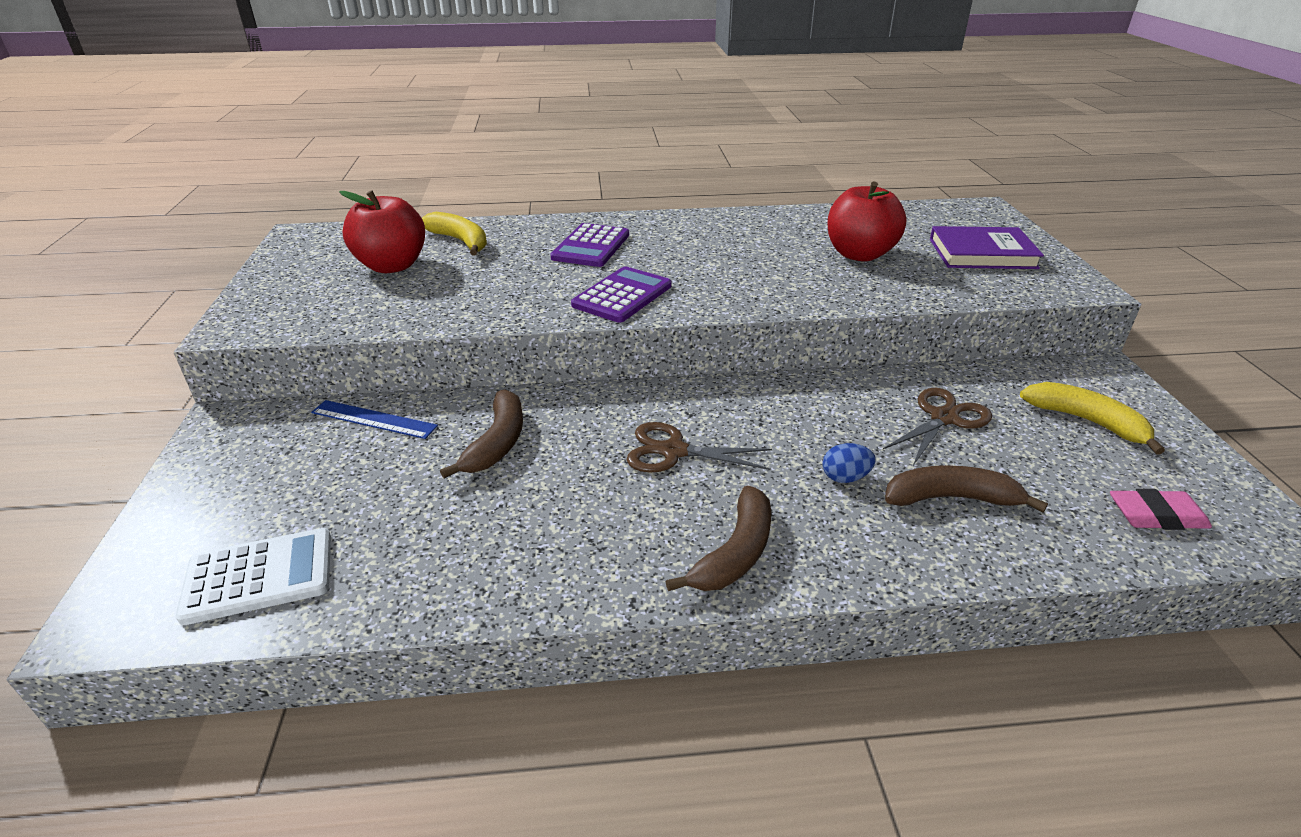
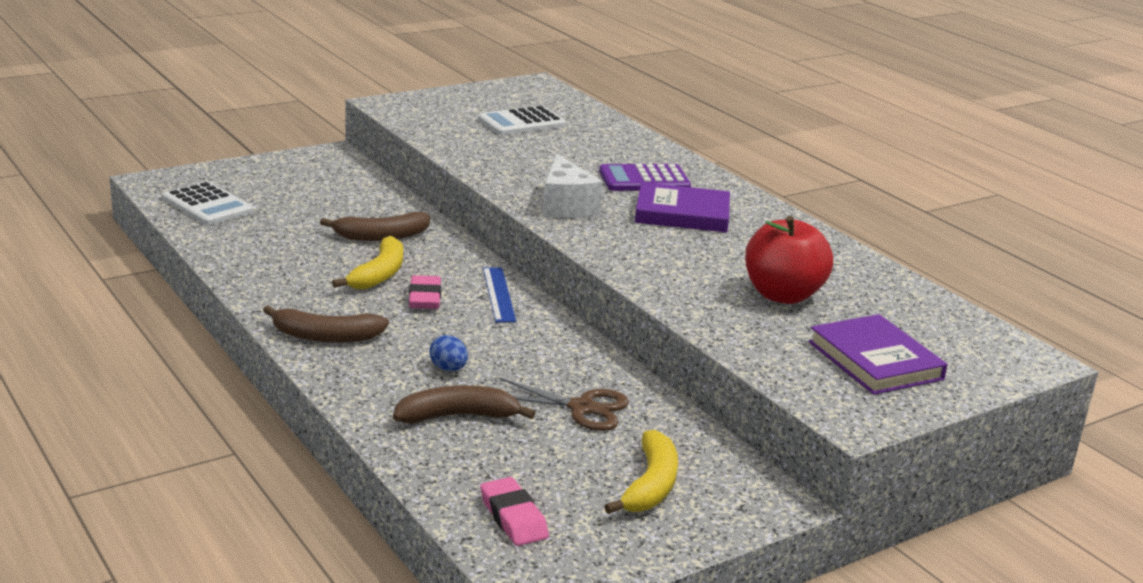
camera: 60 degrees right, 10 degrees down
blue ruler [311,400,438,439] -> blue ruler moved to [483,267,516,322]
red apple [339,190,425,273] -> white calculator [478,106,566,135]
yellow banana [422,212,487,255] -> yellow banana moved to [332,236,403,289]
purple calculator [571,266,672,323] -> white cheese [542,154,603,218]
brown scissors [627,422,772,473] -> pink eraser [409,275,441,309]
brown banana [885,465,1048,513] -> brown banana turned 75 degrees counterclockwise [393,385,535,423]
none -> purple book [635,182,730,232]

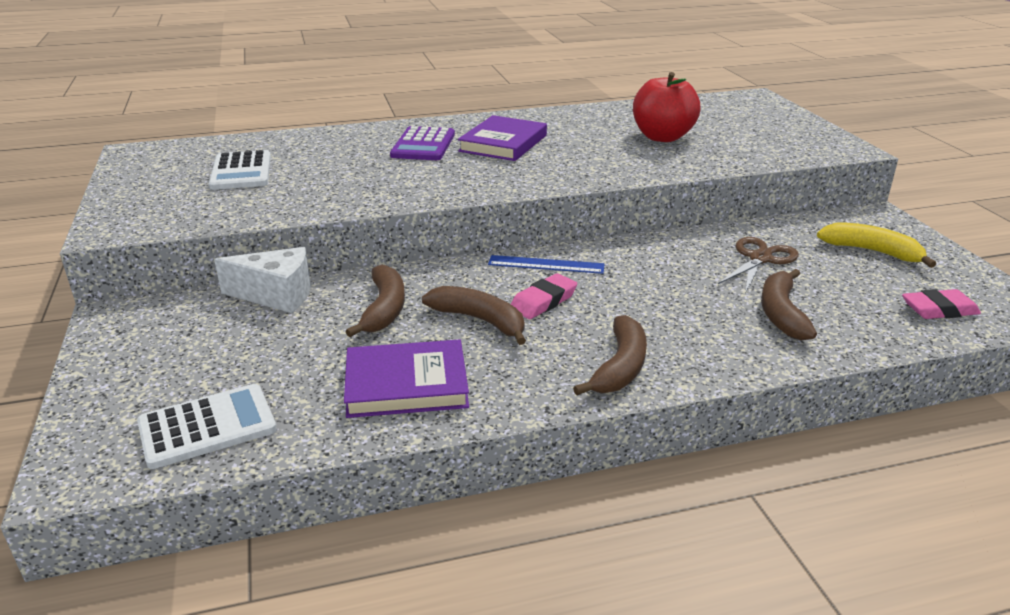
camera: 70 degrees left, 5 degrees up
yellow banana [332,236,403,289] -> brown banana [422,286,526,345]
pink eraser [409,275,441,309] -> pink eraser turned 60 degrees counterclockwise [511,273,577,319]
blue egg [429,335,468,371] -> none
white cheese [542,154,603,218] -> white cheese moved to [214,247,310,313]
purple book [809,314,948,395] -> purple book moved to [344,339,469,418]

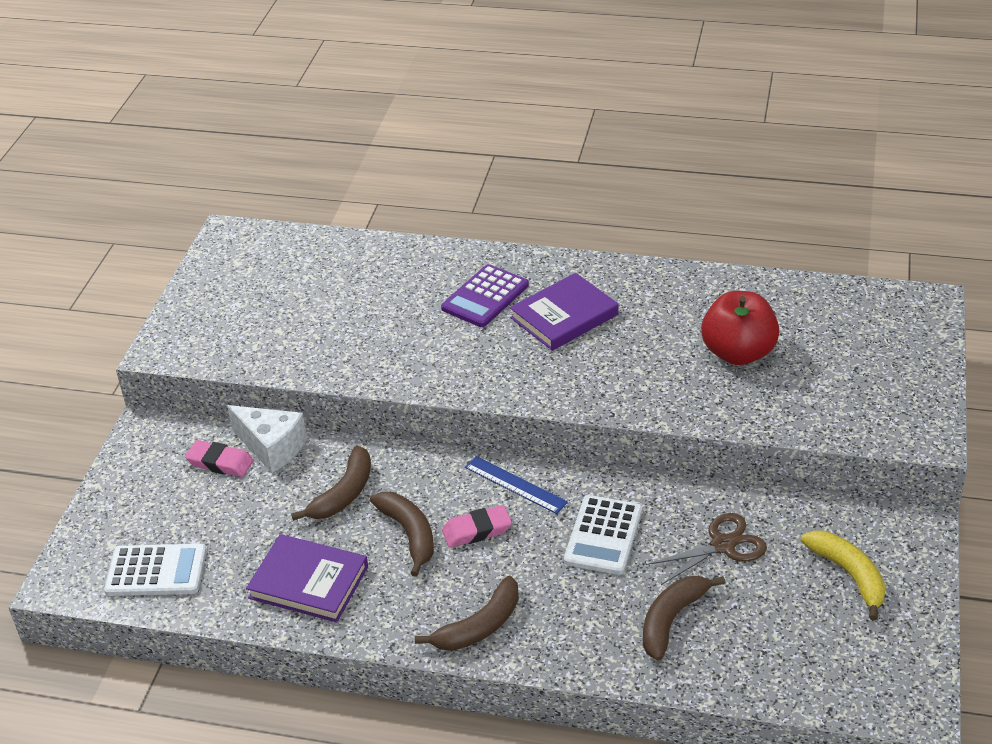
camera: 30 degrees right, 10 degrees up
white calculator [209,150,271,190] -> white calculator moved to [564,495,642,575]
pink eraser [902,289,981,319] -> pink eraser moved to [185,440,254,477]

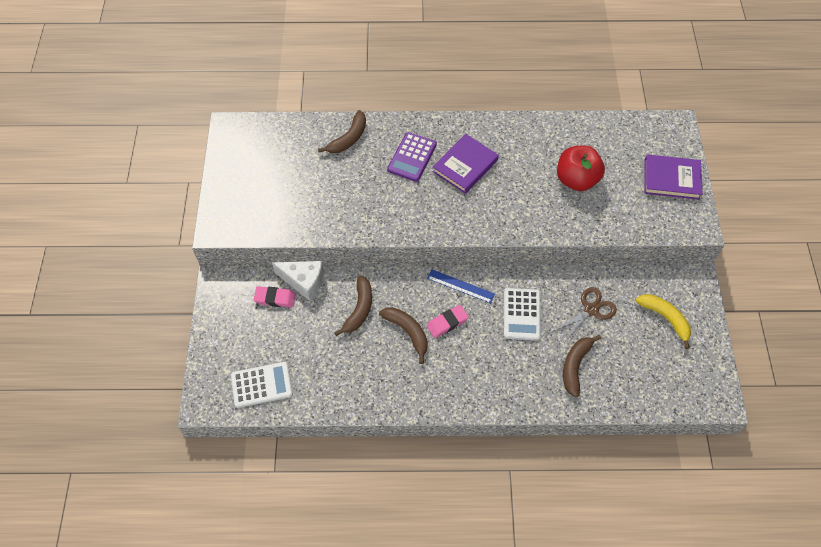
camera: 15 degrees left, 20 degrees up
purple book [246,534,368,622] -> purple book moved to [644,154,703,200]
brown banana [415,576,519,651] -> brown banana moved to [318,110,366,153]

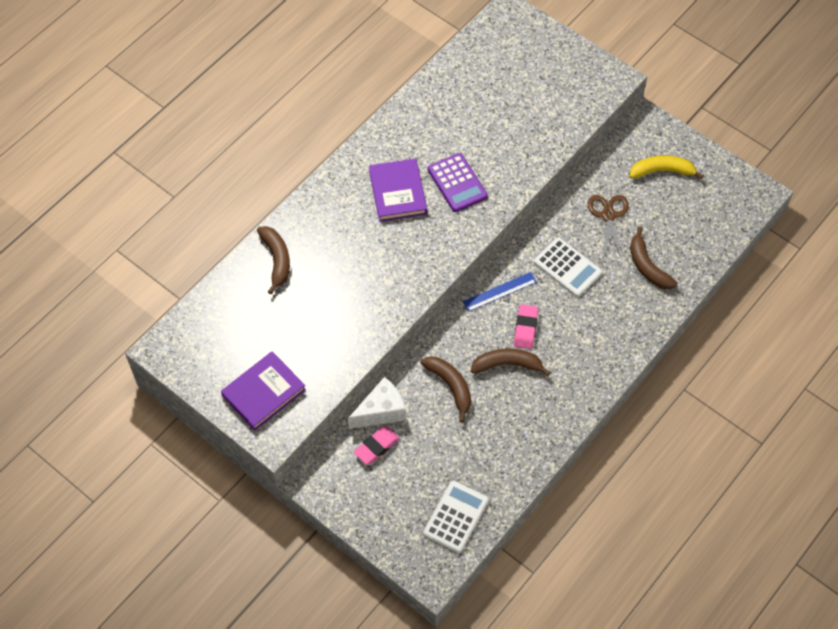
camera: 50 degrees left, 0 degrees up
purple calculator [387,132,437,182] -> purple calculator moved to [428,153,488,212]
red apple [557,146,605,191] -> none
purple book [644,154,703,200] -> purple book moved to [221,351,306,430]

